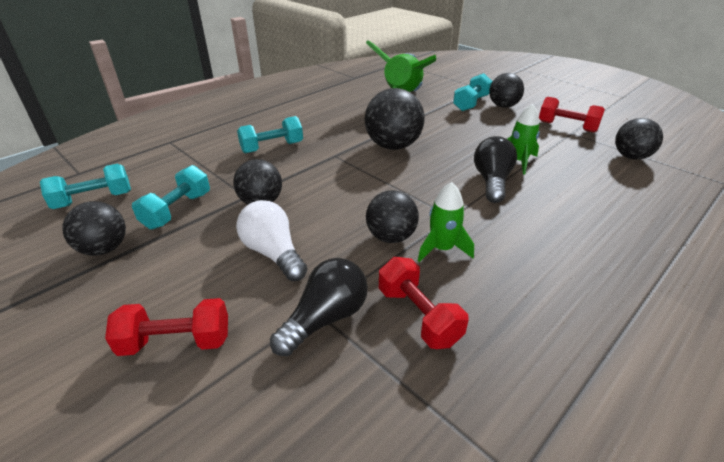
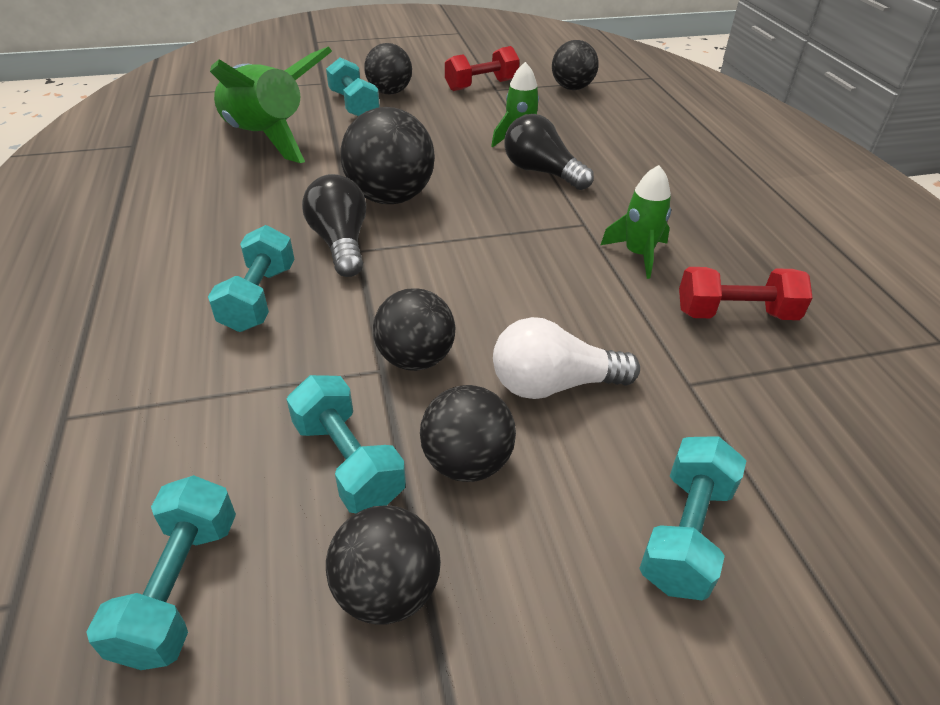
camera: 60 degrees left, 5 degrees up
red dumbbell [105,298,228,356] -> turquoise dumbbell [639,436,746,601]
black light bulb [270,258,368,356] -> black light bulb moved to [302,174,366,277]
black ball [366,190,419,243] -> black ball moved to [420,385,516,482]

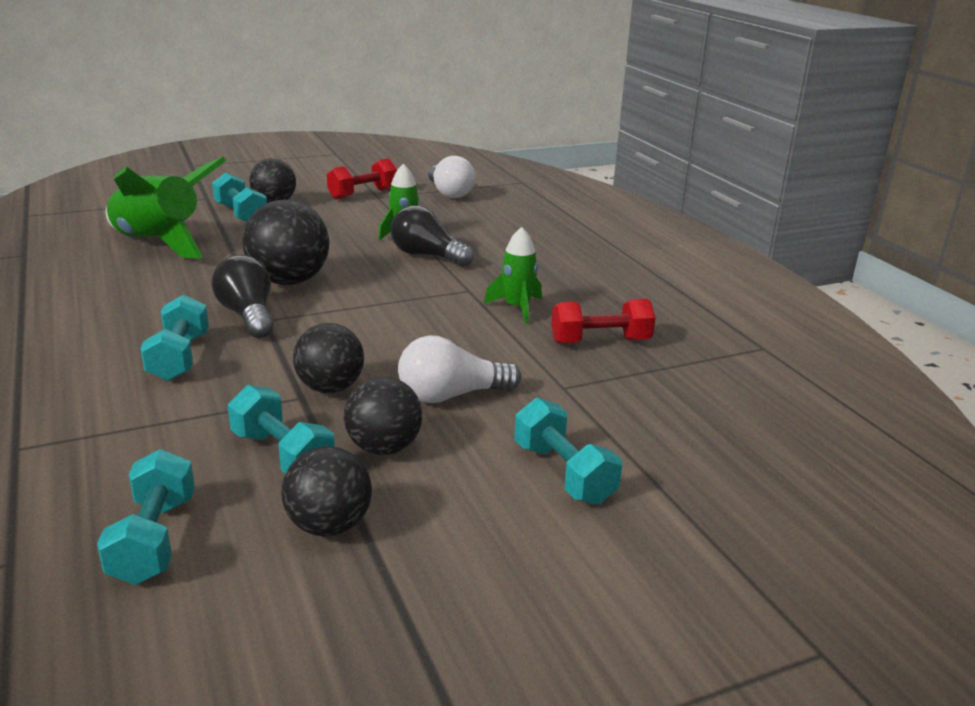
camera: 10 degrees left, 15 degrees down
black ball [552,40,598,90] -> white light bulb [428,156,475,198]
turquoise dumbbell [639,436,746,601] -> turquoise dumbbell turned 45 degrees counterclockwise [514,398,622,505]

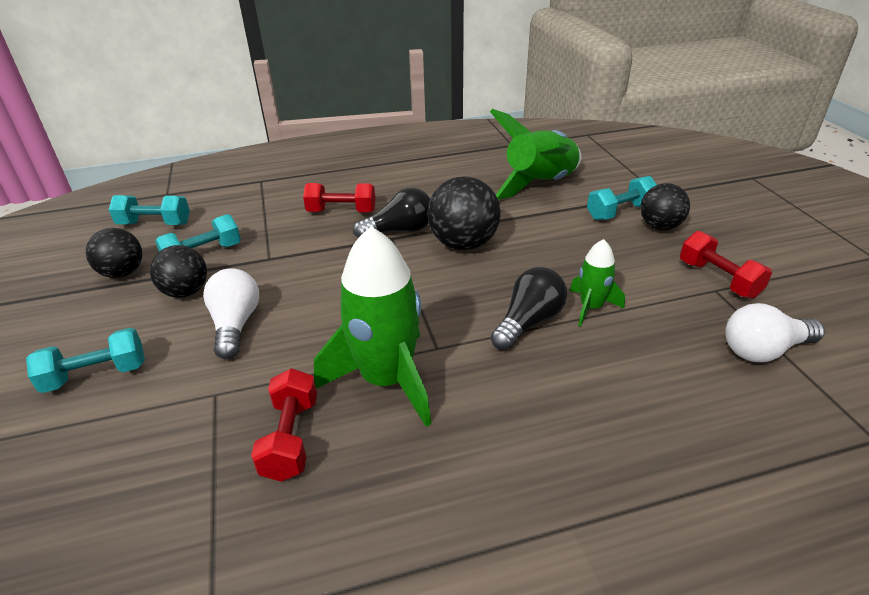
camera: 100 degrees right, 10 degrees up
turquoise dumbbell [140,294,209,381] -> red dumbbell [303,183,376,212]
black ball [293,323,364,393] -> none
green rocket [484,227,542,324] -> green rocket [314,226,431,427], size x1.94

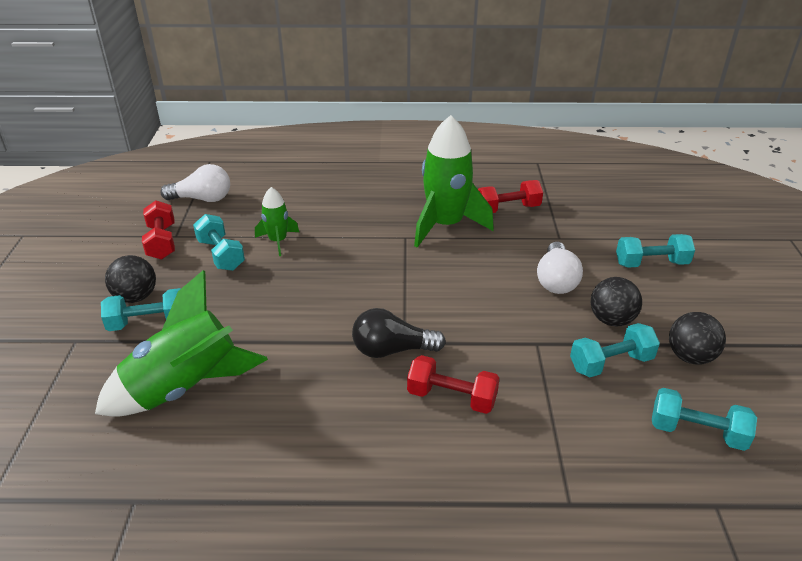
camera: 165 degrees left, 0 degrees up
red dumbbell [251,368,317,482] -> red dumbbell turned 60 degrees clockwise [478,180,543,213]
black ball [427,176,501,250] -> none
black light bulb [491,267,567,350] -> none
none -> turquoise dumbbell [193,214,245,271]

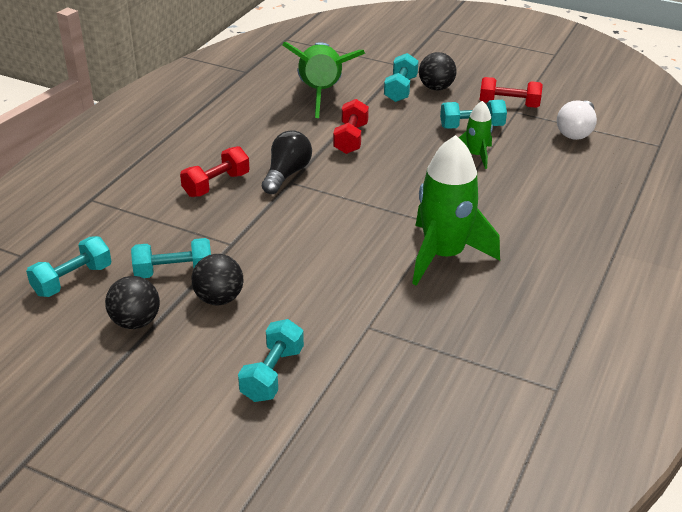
camera: 115 degrees right, 0 degrees up
red dumbbell [478,180,543,213] -> red dumbbell moved to [333,99,369,154]
white light bulb [537,242,583,294] -> none
turquoise dumbbell [570,323,660,377] -> turquoise dumbbell turned 75 degrees clockwise [131,238,211,278]

